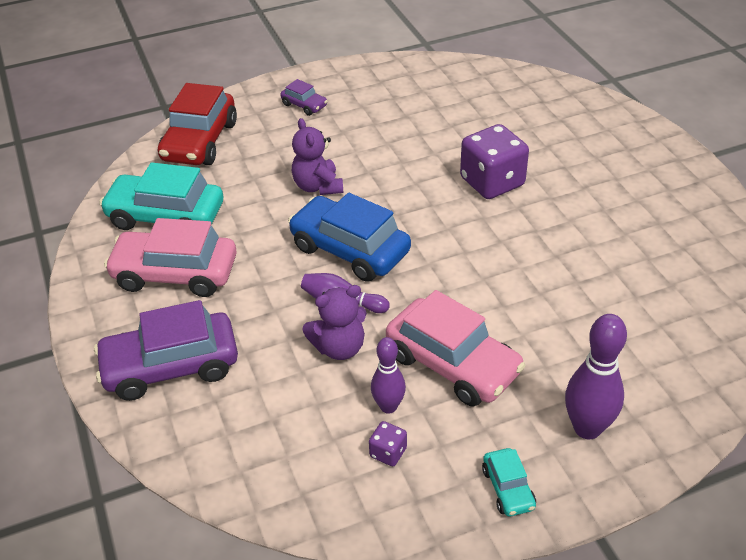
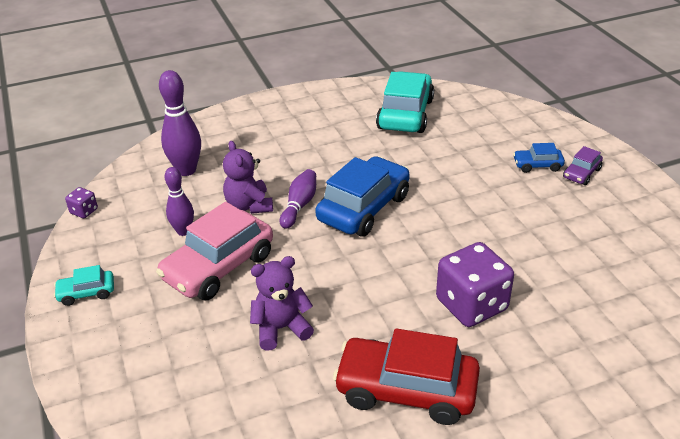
camera: 90 degrees right, 5 degrees down
purple car [94,300,238,401] -> none
pink car [104,218,237,297] -> none
red car [158,83,237,165] -> red car moved to [333,328,480,425]
purple teddy bear [292,118,343,195] -> purple teddy bear moved to [250,256,314,351]
purple dice [369,421,407,466] -> purple dice moved to [65,187,98,218]
purple bowling pin [565,314,627,439] -> purple bowling pin moved to [159,70,201,176]
none -> blue car [513,143,565,173]

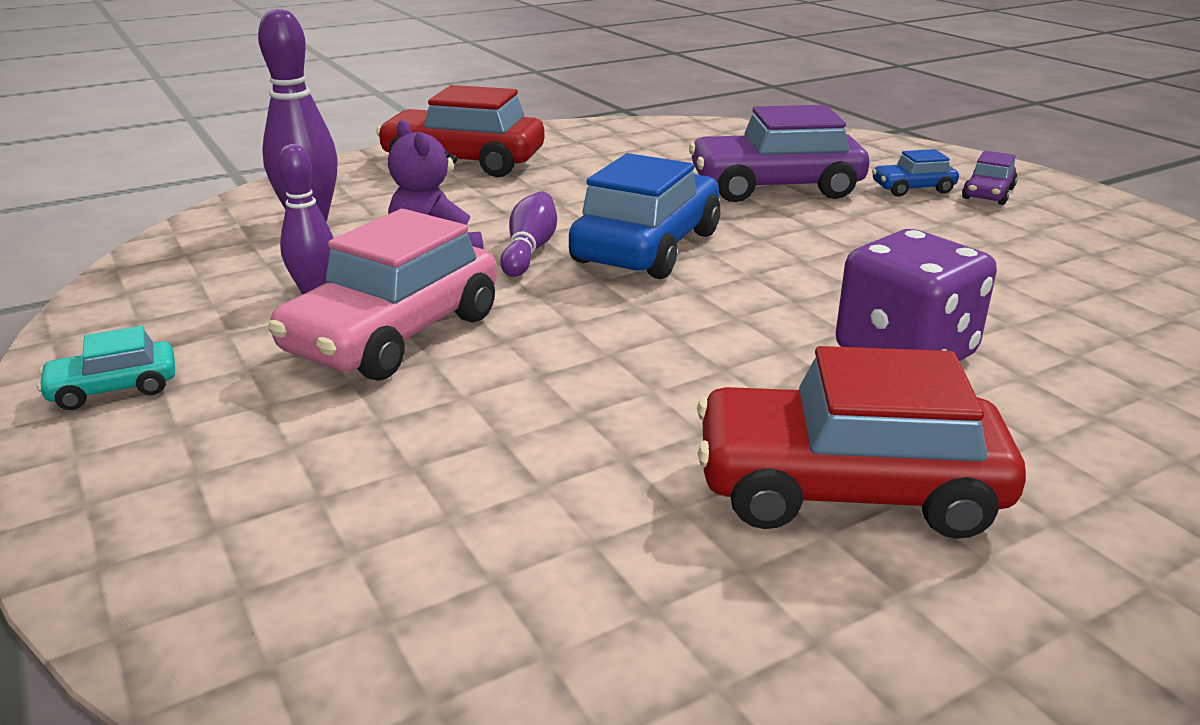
camera: 10 degrees left, 10 degrees down
purple dice [65,187,98,218] -> none
purple teddy bear [250,256,314,351] -> none
turquoise car [376,71,434,133] -> none
none -> red car [376,85,544,177]
none -> purple car [689,105,869,202]

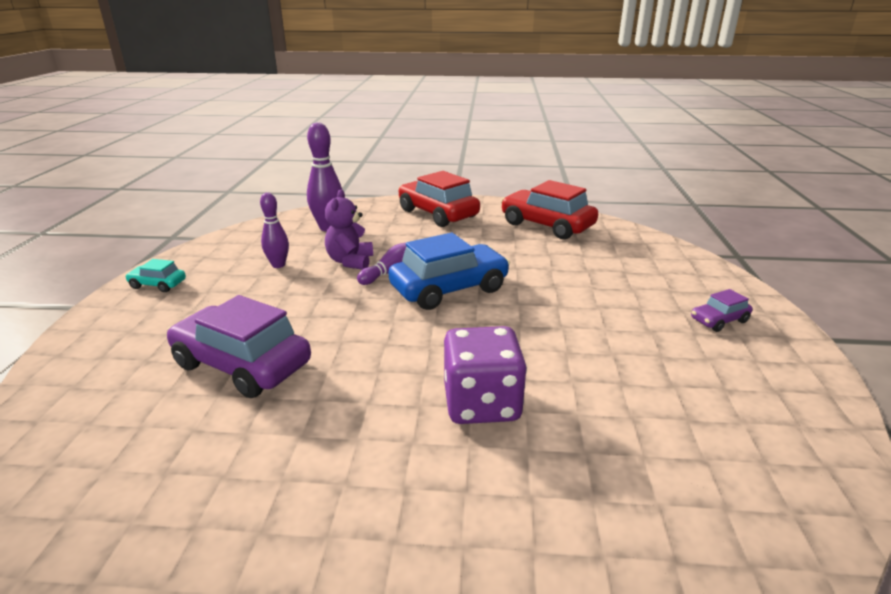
camera: 35 degrees right, 0 degrees up
pink car [268,209,497,381] -> none
purple car [689,105,869,202] -> purple car moved to [166,295,311,398]
red car [697,346,1026,539] -> red car moved to [501,180,598,240]
blue car [872,149,959,197] -> none

